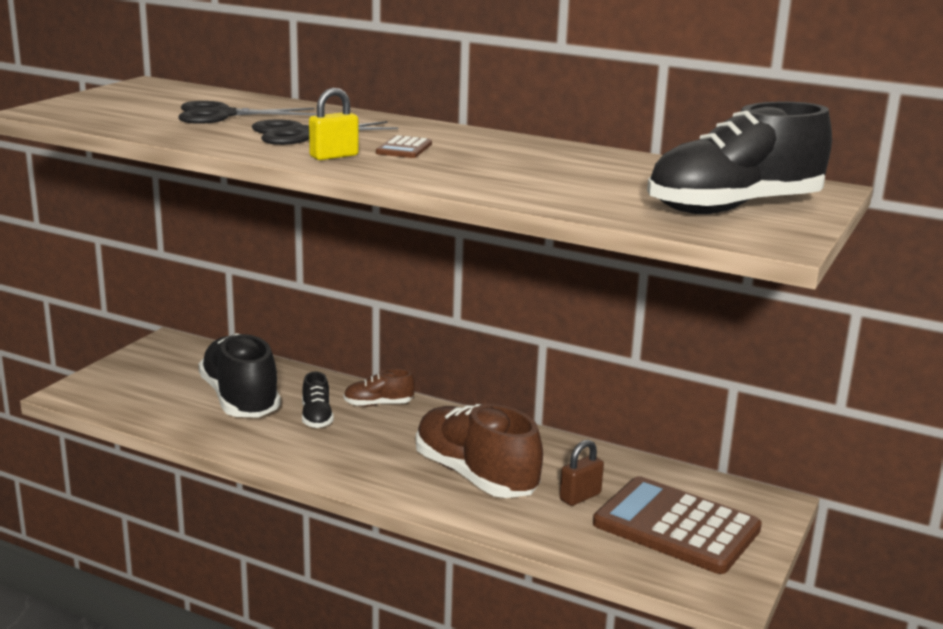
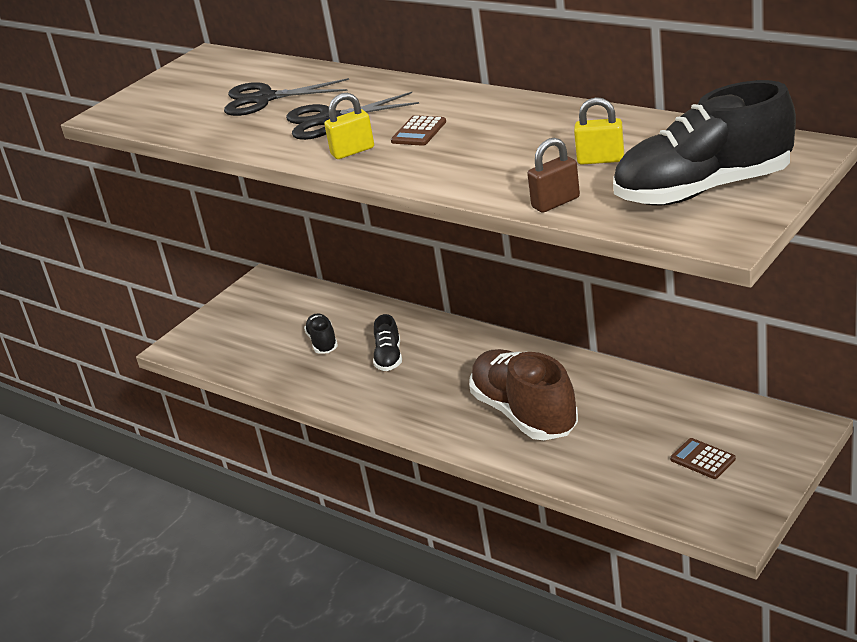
camera: 15 degrees right, 10 degrees up
black shoe [198,333,281,417] -> black shoe [304,313,338,354], size x0.48
brown shoe [344,369,415,407] -> none
brown padlock [560,440,604,506] -> brown padlock moved to [527,138,580,213]
brown calculator [593,476,762,574] -> brown calculator [670,438,736,479], size x0.41
none -> yellow padlock [574,97,624,165]

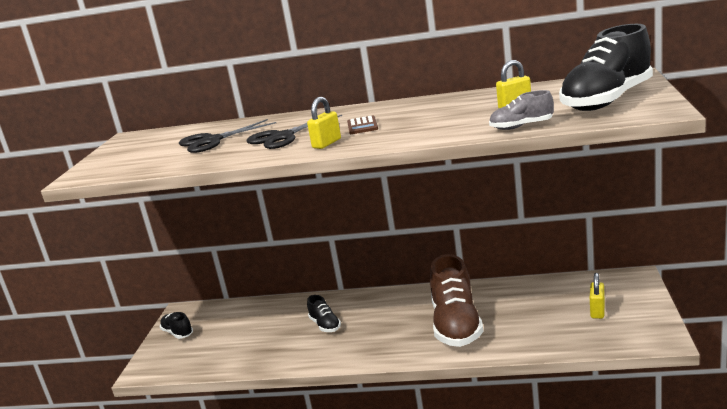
camera: 30 degrees left, 10 degrees down
black shoe [304,313,338,354] -> black shoe moved to [160,312,193,339]
brown shoe [469,349,578,440] -> brown shoe turned 120 degrees counterclockwise [430,254,484,347]
brown padlock [527,138,580,213] -> grey shoe [489,90,554,130]
brown calculator [670,438,736,479] -> yellow padlock [590,273,605,319]

